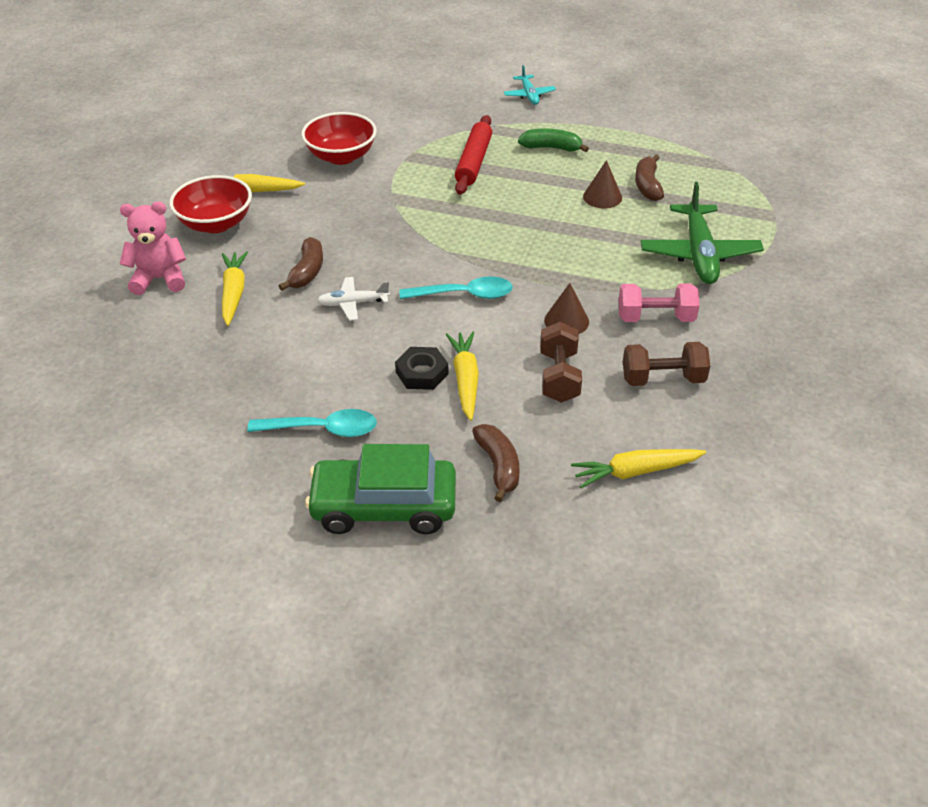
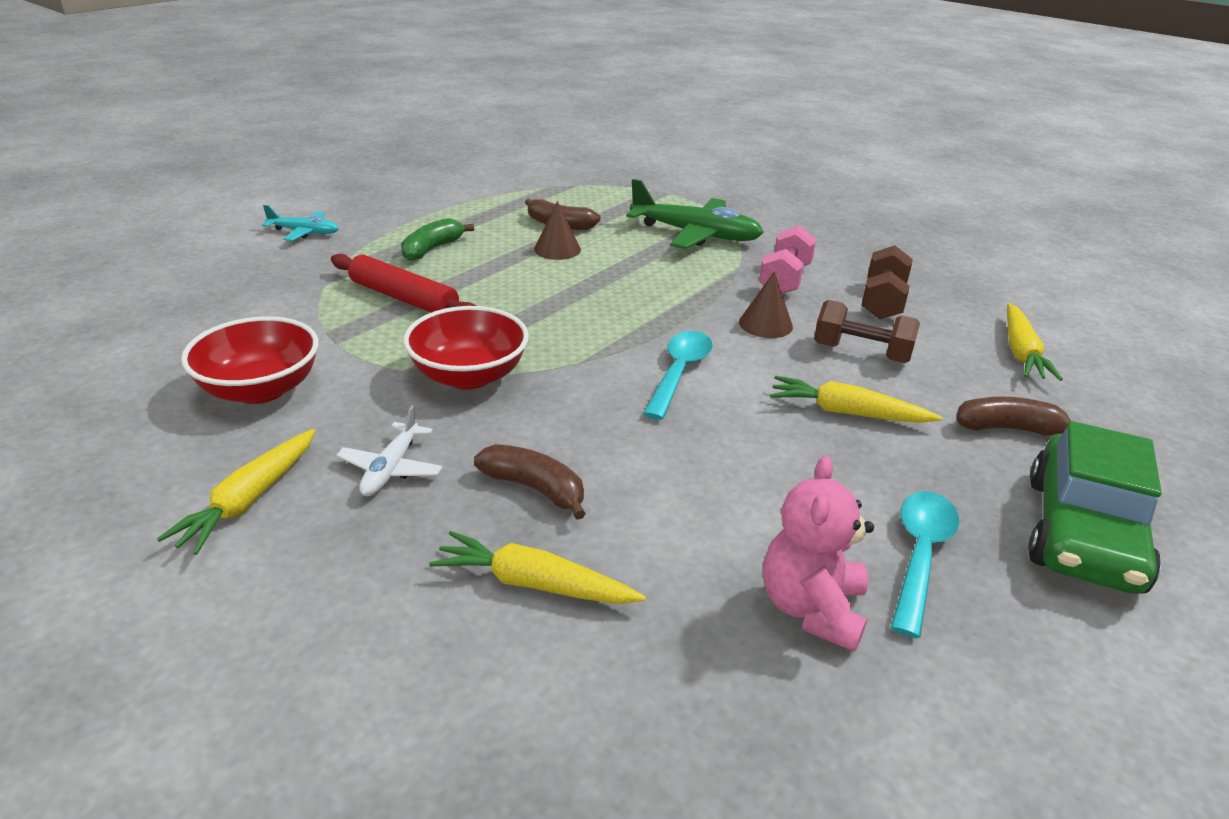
camera: 70 degrees left, 10 degrees down
pink teddy bear [120,201,186,295] -> pink teddy bear moved to [763,456,874,652]
red bowl [170,175,252,233] -> red bowl moved to [403,306,529,389]
white plane [317,277,390,321] -> white plane moved to [336,405,443,496]
black nut [395,347,449,390] -> none

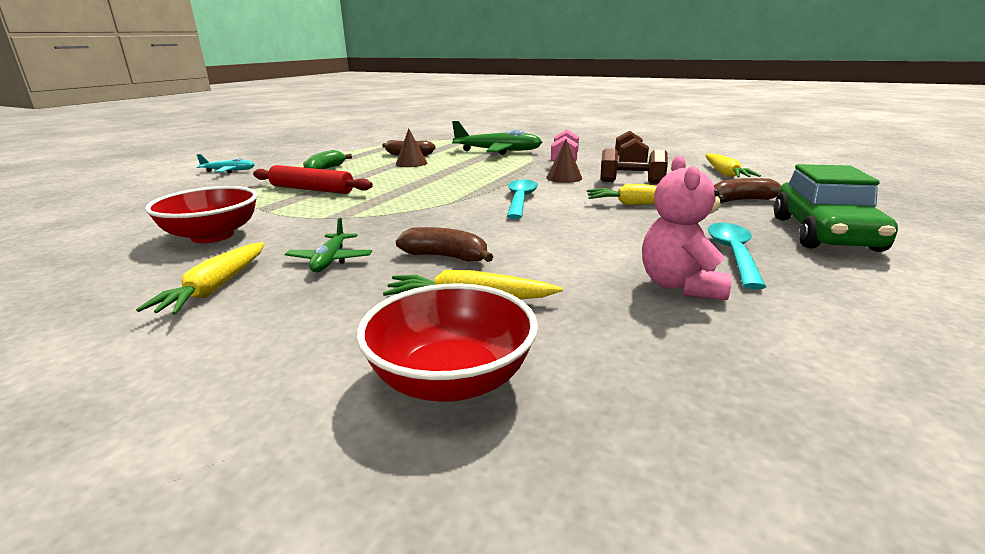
camera: 10 degrees left, 10 degrees down
white plane [336,405,443,496] -> green plane [285,217,372,272]
red bowl [403,306,529,389] -> red bowl moved to [357,283,538,402]

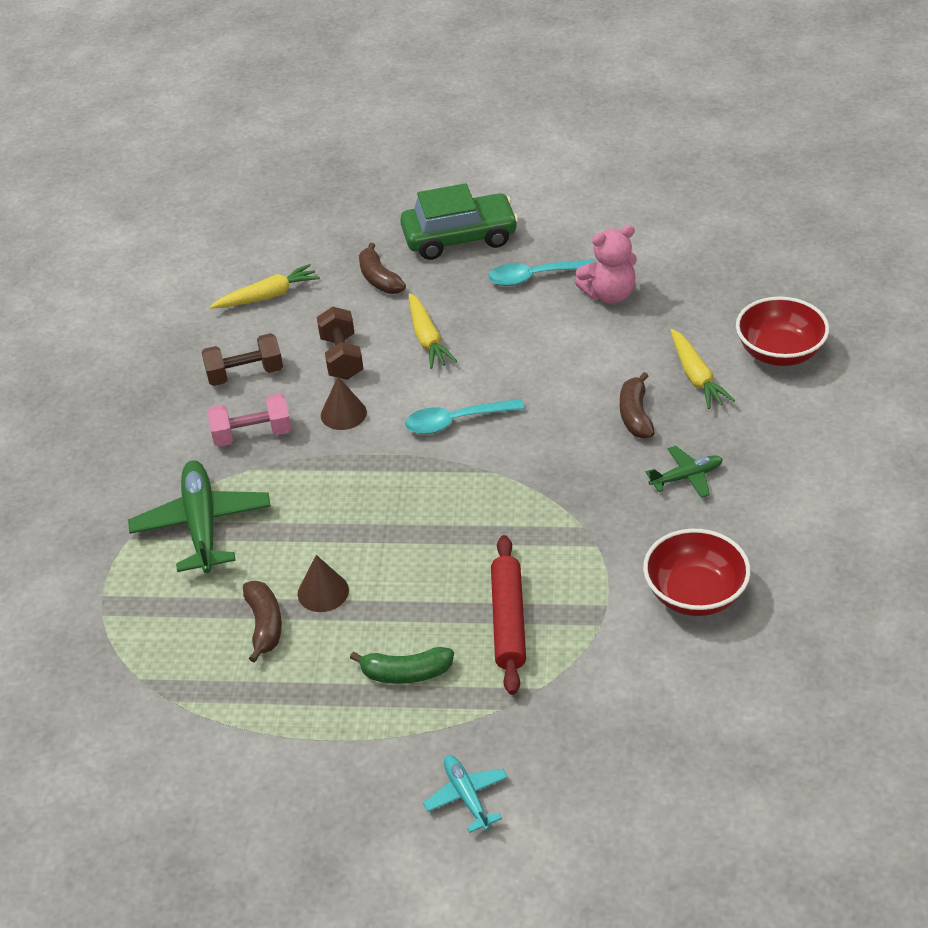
camera: 110 degrees left, 20 degrees up
yellow carrot [136,242,264,315] -> none

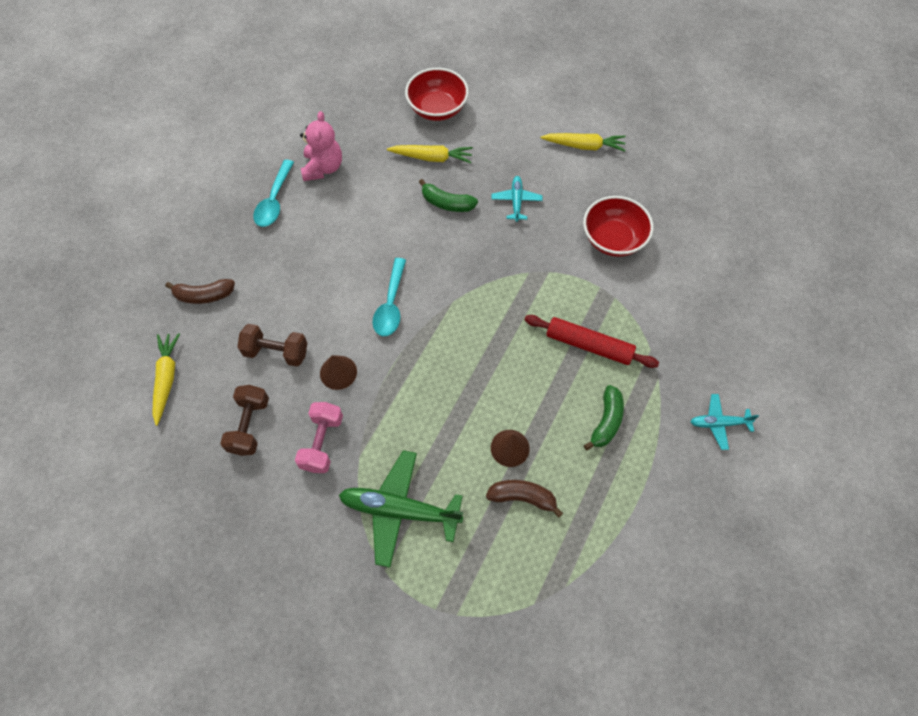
camera: 70 degrees left, 20 degrees up
green car [400,183,519,260] -> none
yellow carrot [409,293,457,369] -> yellow carrot moved to [540,133,626,152]
brown banana [620,372,655,439] -> green banana [419,179,478,212]
green plane [645,446,723,498] -> turquoise plane [491,176,543,222]

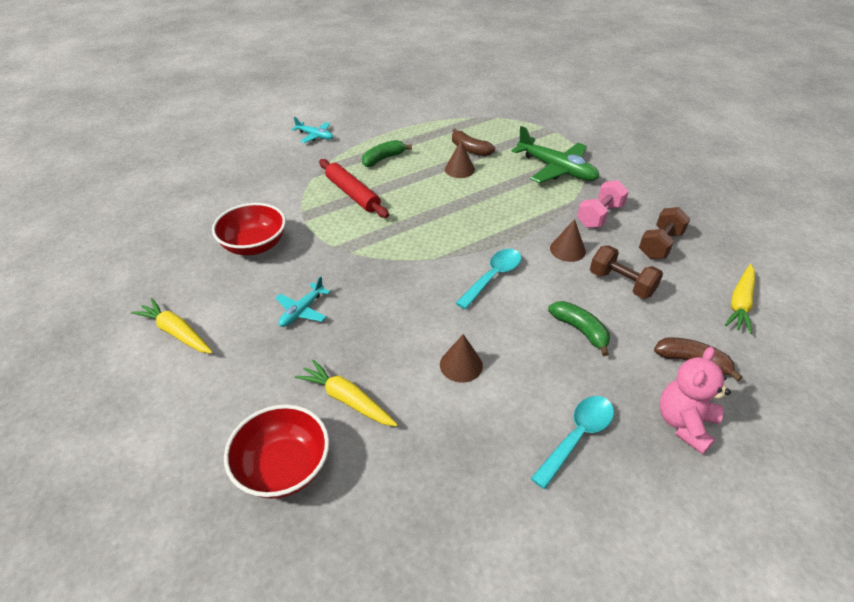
camera: 150 degrees left, 20 degrees down
pink teddy bear [300,111,342,181] -> pink teddy bear moved to [659,347,731,454]
green banana [419,179,478,212] -> green banana moved to [548,301,610,356]
none -> brown cone [440,334,483,383]

